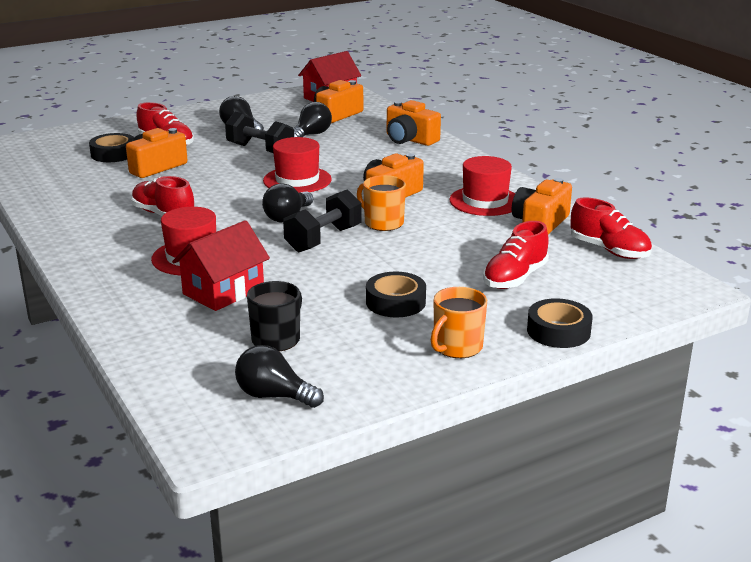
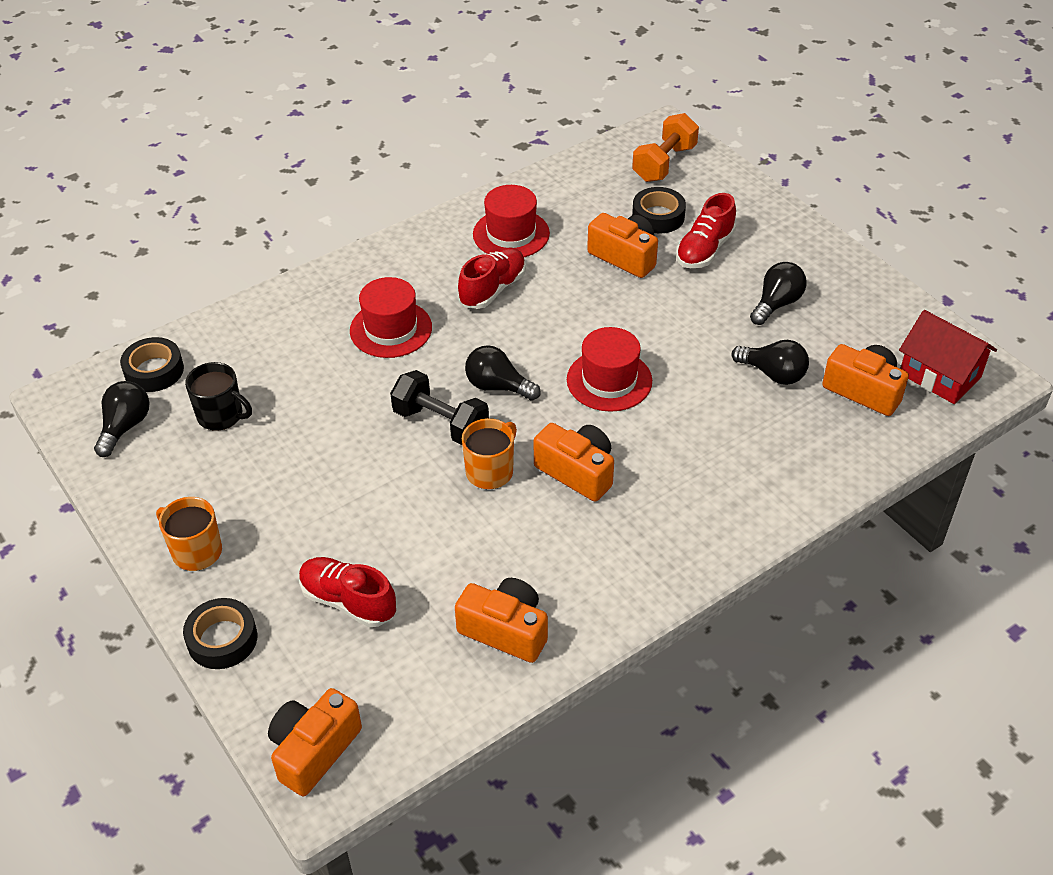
camera: 85 degrees right, 20 degrees up
red house [172,220,270,311] -> none
black dumbbell [225,112,294,154] -> none
black tape [366,272,426,317] -> black tape moved to [120,337,184,392]
orange camera [387,100,441,146] -> orange camera moved to [268,688,362,796]
red hat [450,156,515,216] -> red hat moved to [473,185,550,257]
red shoe [571,197,652,259] -> none
none -> orange dumbbell [632,113,699,182]

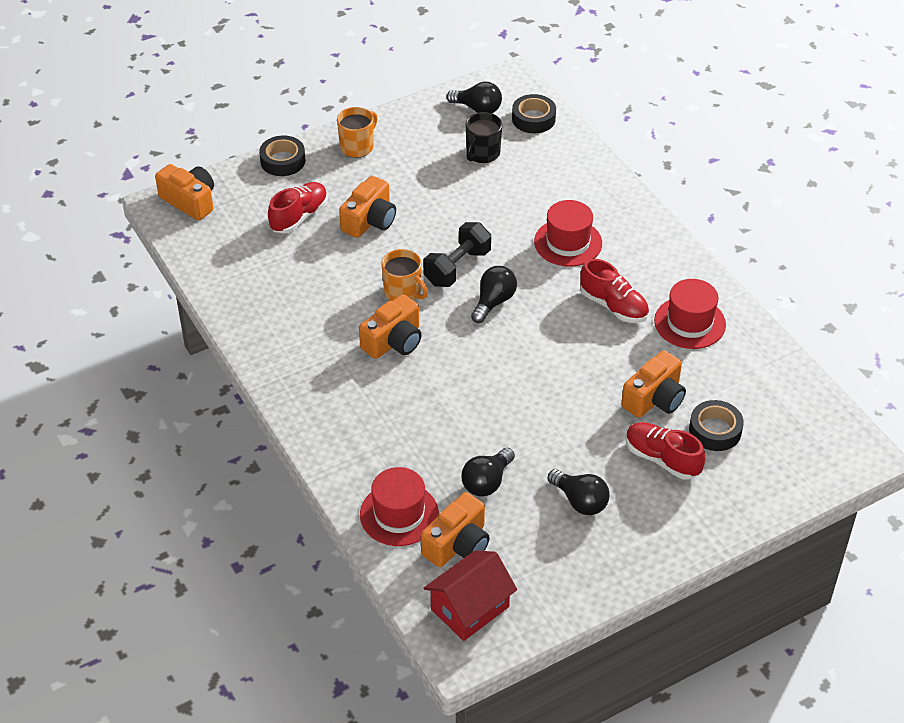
camera: 95 degrees right, 0 degrees up
orange camera [455,578,548,663] -> orange camera moved to [339,176,396,238]
red hat [567,327,652,412] -> red hat moved to [360,467,439,546]
orange dumbbell [632,113,699,182] -> none

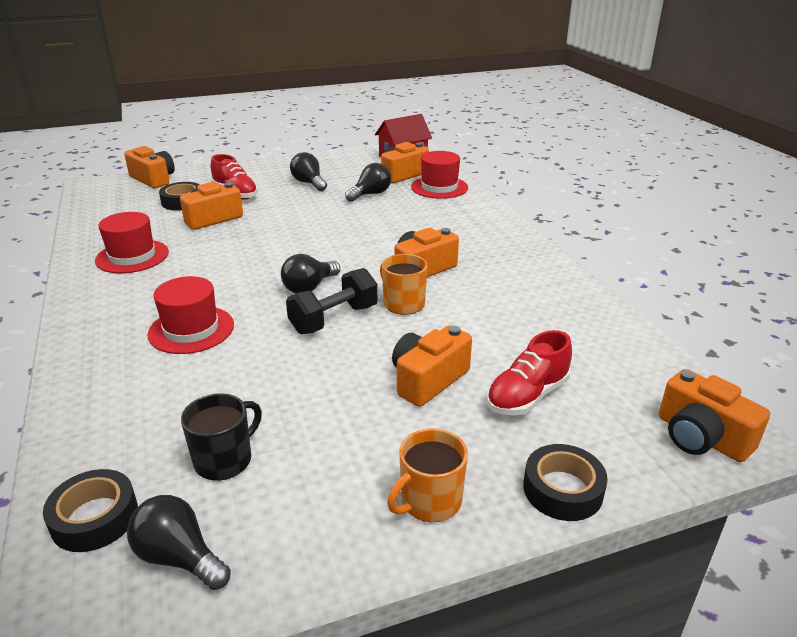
camera: 170 degrees left, 15 degrees down
red shoe [580,259,649,323] -> none
none -> orange camera [124,146,175,188]

